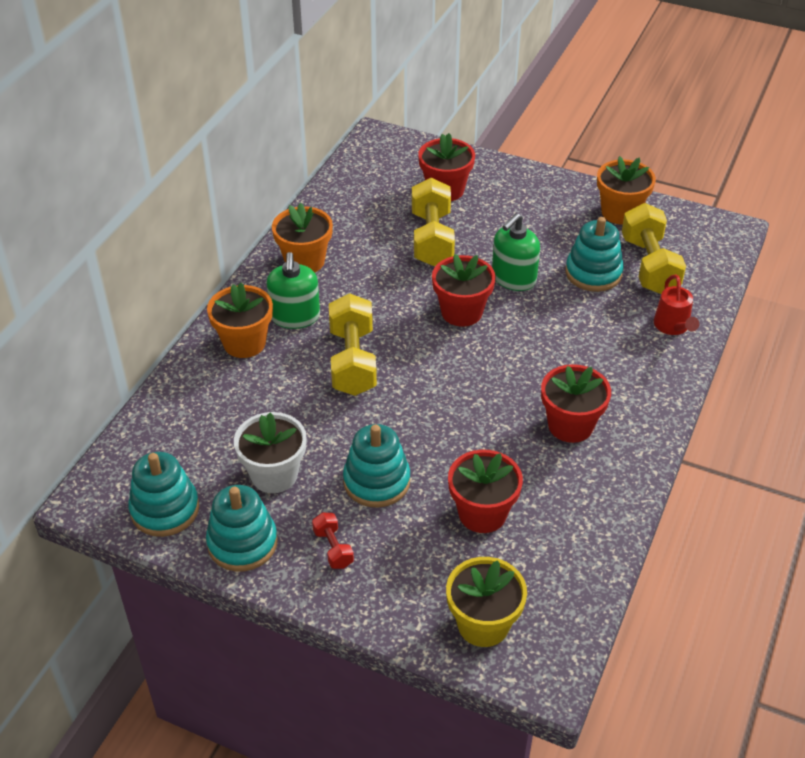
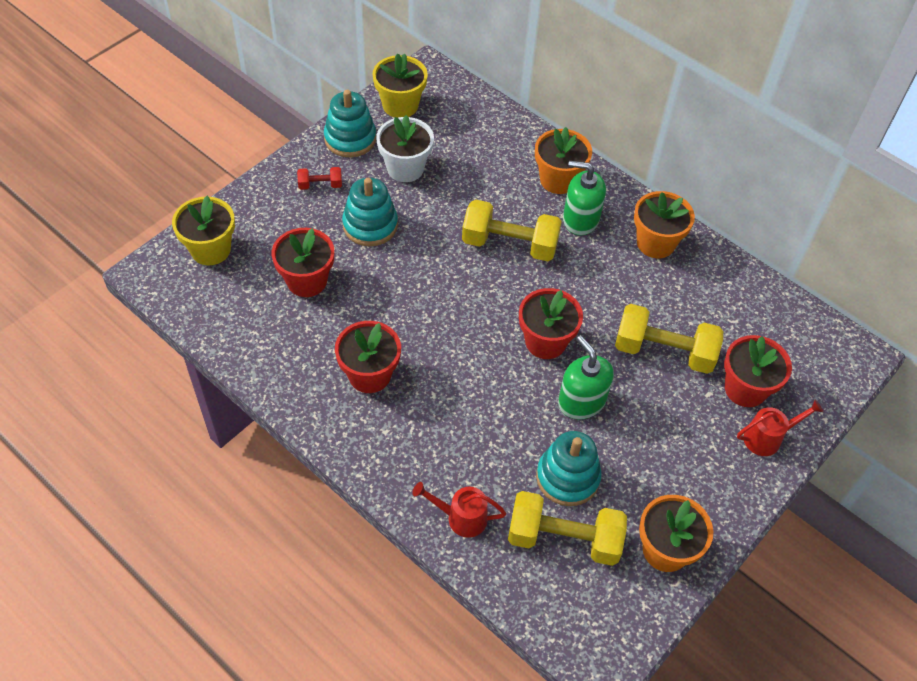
camera: 105 degrees right, 10 degrees up
turquoise stacking toy [128,452,199,537] -> yellow flower pot [373,54,428,118]
none -> red watering can [737,399,823,456]

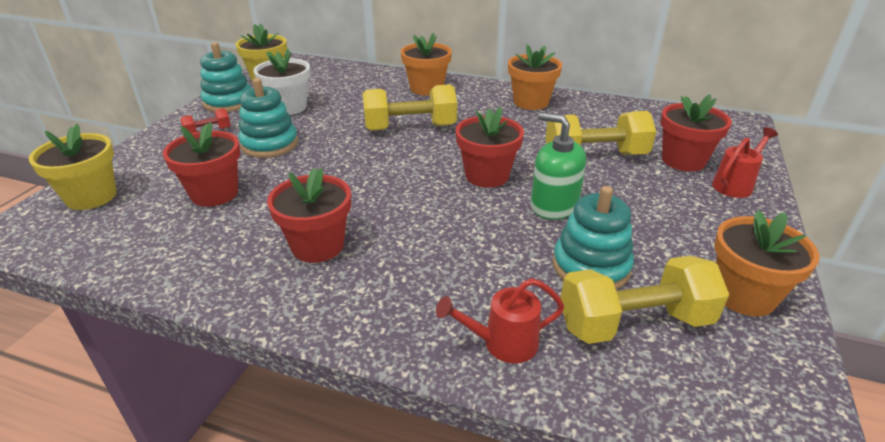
camera: 20 degrees left, 20 degrees down
green soap dispenser [563,161,606,236] -> none

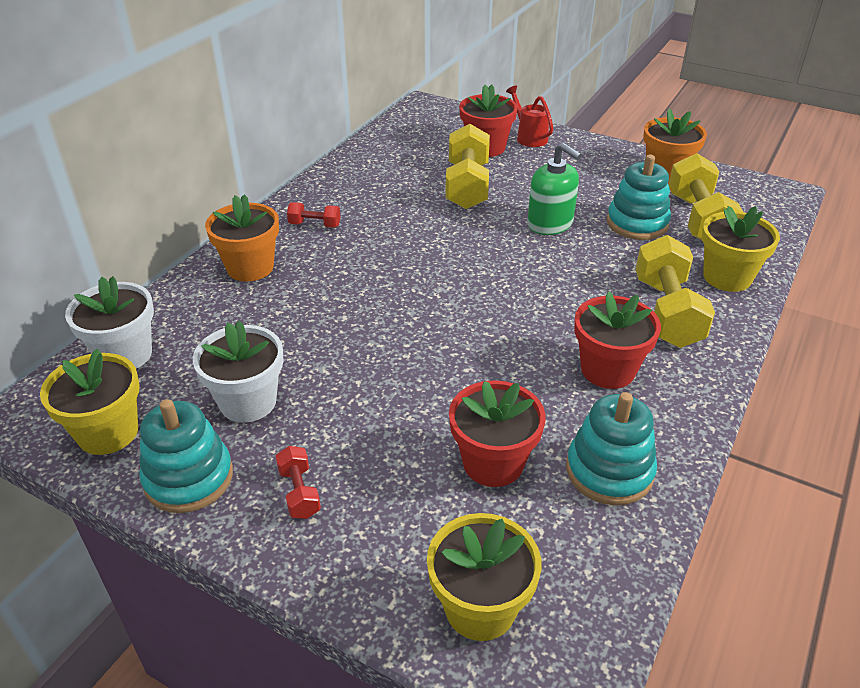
camera: 80 degrees left, 5 degrees up
turquoise stacking toy [238,78,298,158] -> turquoise stacking toy moved to [566,392,657,505]
yellow dumbbell [363,84,457,131] -> yellow dumbbell moved to [635,235,715,348]
red watering can [436,278,564,363] -> yellow flower pot [702,206,780,292]
red flower pot [456,107,524,188] -> none
orange flower pot [508,44,562,110] -> none
green soap dispenser [531,113,586,220] -> green soap dispenser turned 90 degrees counterclockwise [527,142,582,235]
none -> white flower pot [65,276,154,369]
none -> red dumbbell [287,202,340,228]

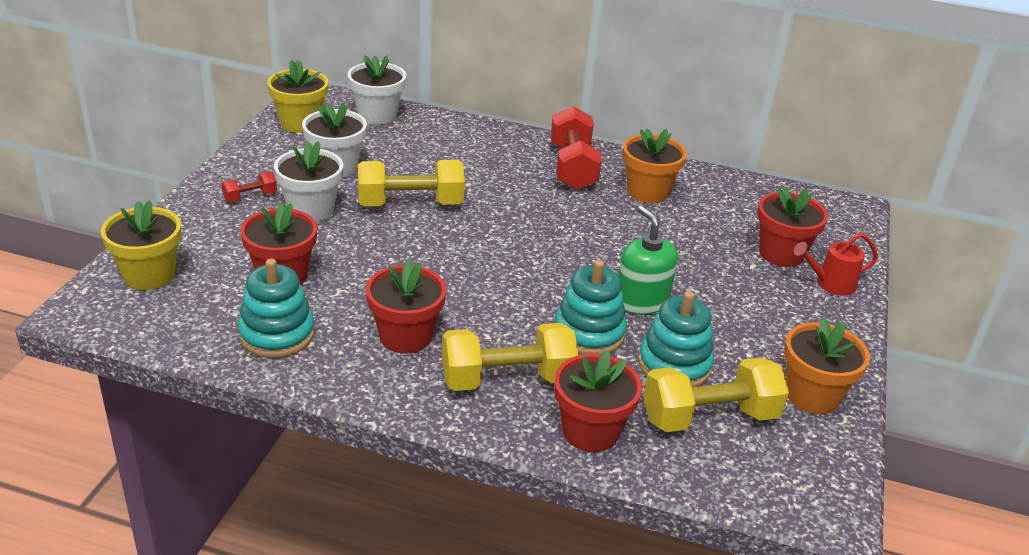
camera: 75 degrees right, 5 degrees down
turquoise stacking toy [139,399,233,513] -> turquoise stacking toy moved to [555,260,627,355]
orange flower pot [205,194,279,282] -> orange flower pot moved to [623,129,687,203]
red dumbbell [287,202,340,228] -> red dumbbell [551,106,602,190], size x2.08
yellow dumbbell [445,124,490,209] -> yellow dumbbell moved to [357,160,465,206]
red watering can [506,86,553,147] -> red watering can turned 150 degrees counterclockwise [794,233,878,295]
green soap dispenser [527,142,582,235] -> green soap dispenser turned 120 degrees clockwise [618,206,678,315]
yellow flower pot [702,206,780,292] -> red flower pot [554,350,642,452]
none -> white flower pot [274,141,343,222]

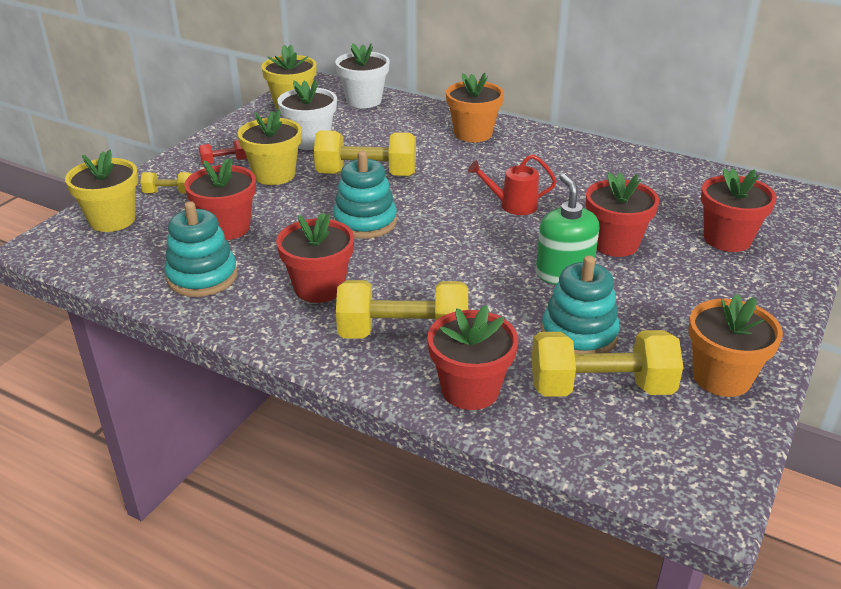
camera: 15 degrees right, 0 degrees up
white flower pot [274,141,343,222] -> yellow flower pot [238,109,302,185]
red dumbbell [551,106,602,190] -> none
turquoise stacking toy [555,260,627,355] -> turquoise stacking toy moved to [333,151,397,239]
orange flower pot [623,129,687,203] -> orange flower pot moved to [446,73,504,142]
red watering can [794,233,878,295] -> red watering can moved to [468,154,557,215]
none -> yellow dumbbell [140,172,192,193]
none -> red flower pot [586,172,659,257]

